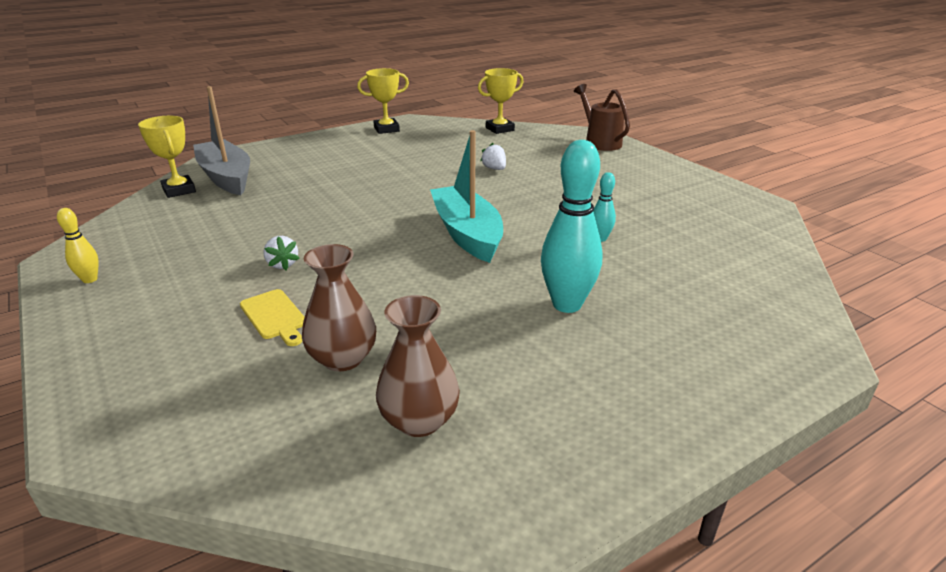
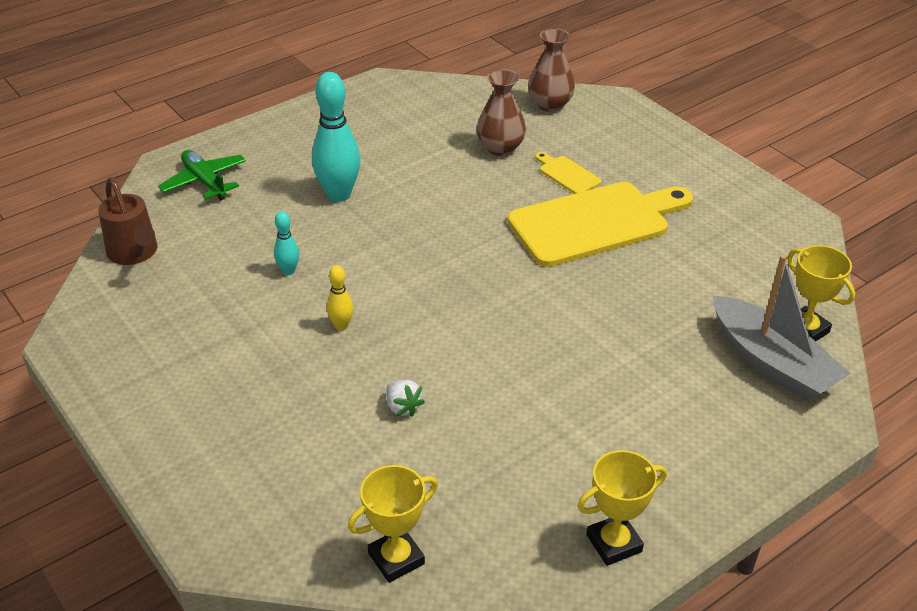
camera: 175 degrees right, 10 degrees up
yellow bowling pin [57,208,99,283] -> yellow bowling pin moved to [327,265,354,330]
white strawberry [263,236,300,270] -> yellow cutting board [508,182,693,267]
brown vase [376,295,460,437] -> brown vase moved to [528,28,575,112]
turquoise boat [430,130,503,263] -> none
brown watering can [574,84,630,151] -> brown watering can moved to [98,177,157,265]
none -> green plane [158,150,246,200]

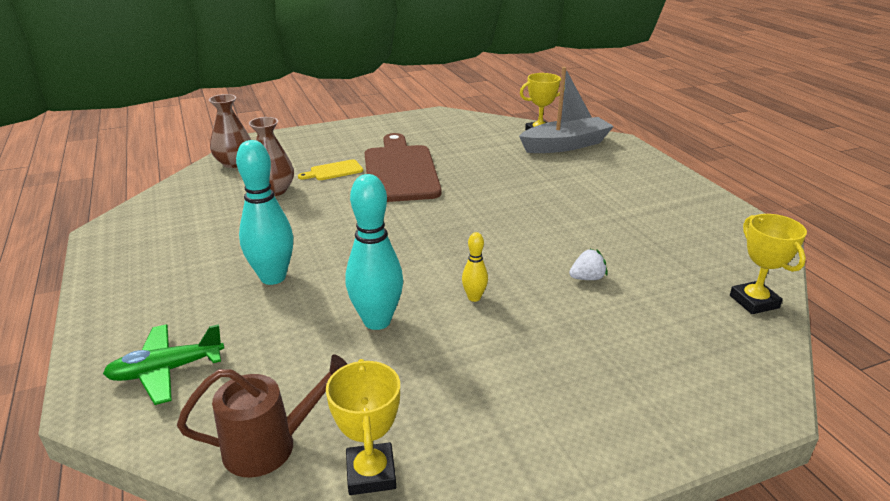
camera: 75 degrees left, 10 degrees down
turquoise bowling pin [274,211,299,275] -> turquoise bowling pin [346,174,403,330], size x2.04
yellow cutting board [508,182,693,267] -> brown cutting board [365,133,441,202]
yellow trophy [577,450,667,566] -> yellow trophy moved to [326,359,400,495]

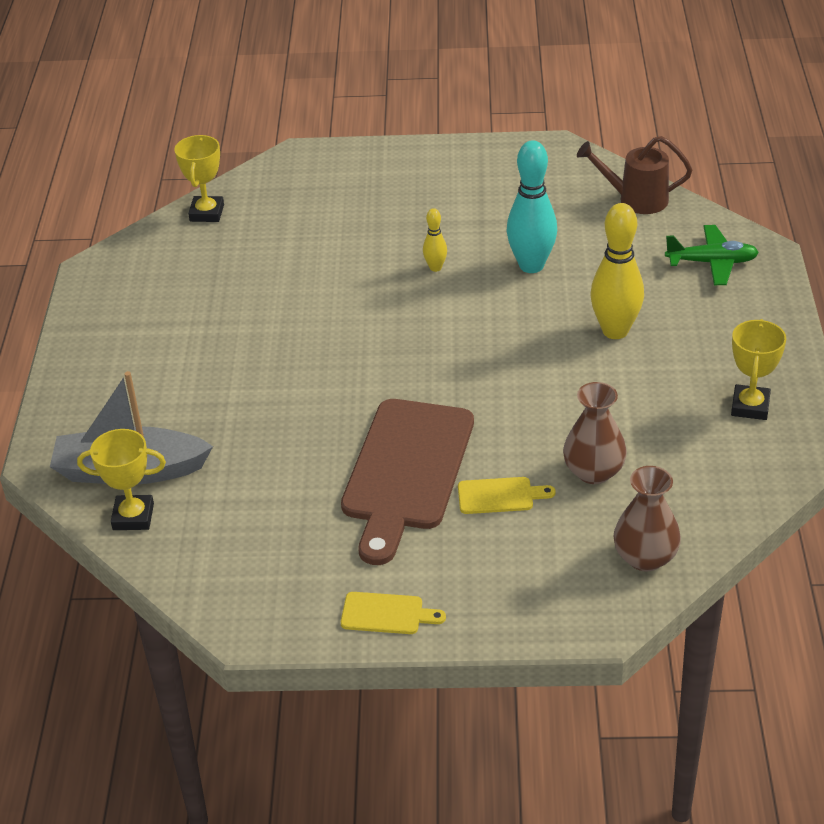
camera: 155 degrees left, 10 degrees up
turquoise bowling pin [236,140,293,285] -> yellow bowling pin [590,203,644,339]
yellow trophy [326,359,400,495] -> yellow trophy moved to [731,319,786,420]
white strawberry [569,249,608,280] -> none
none -> yellow cutting board [341,592,446,634]

